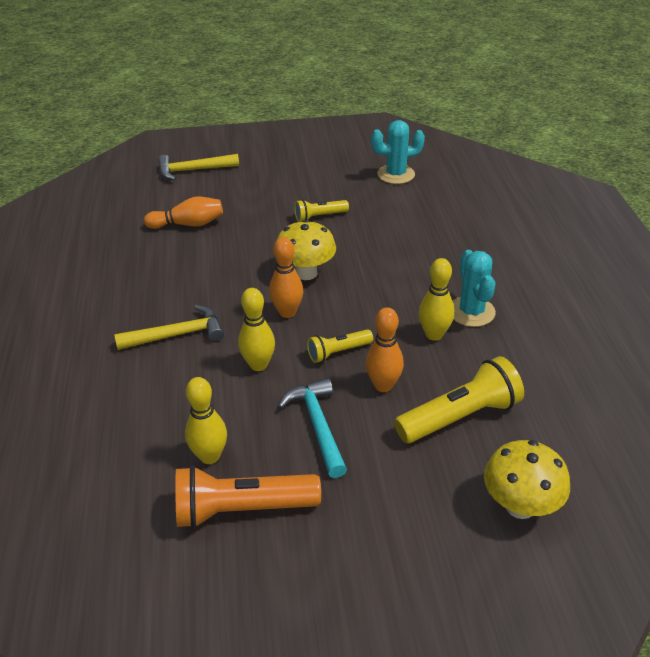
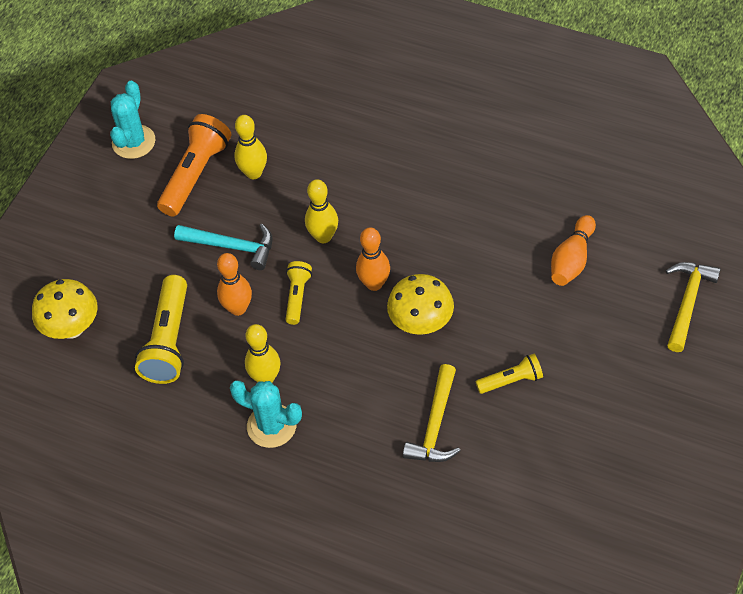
camera: 125 degrees right, 15 degrees up
yellow hammer [114,305,224,350] -> yellow hammer moved to [403,364,460,462]
yellow flashlight [294,199,349,222] -> yellow flashlight turned 60 degrees clockwise [475,354,543,394]
turquoise cactus [371,120,425,184] -> turquoise cactus moved to [110,81,155,159]

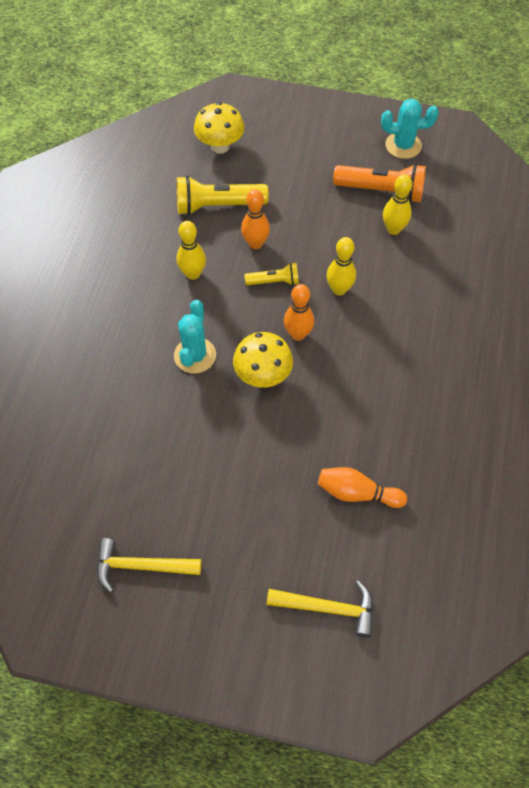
camera: 75 degrees right, 5 degrees up
turquoise hammer [174,224,273,270] -> none
turquoise cactus [230,381,302,448] -> turquoise cactus moved to [174,300,216,374]
yellow hammer [403,364,460,462] -> yellow hammer moved to [97,538,202,593]
yellow flashlight [475,354,543,394] -> none

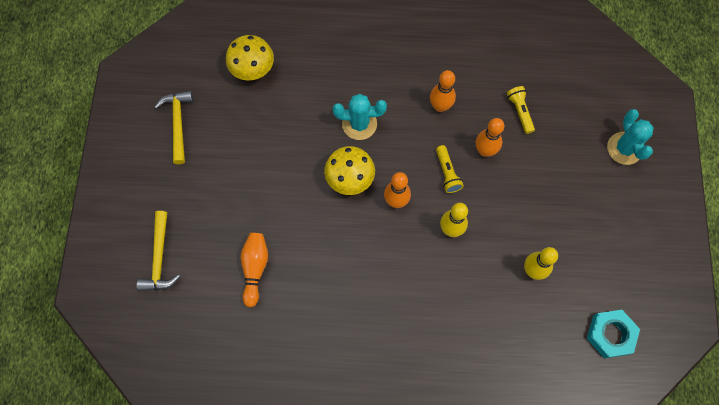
camera: 80 degrees right, 10 degrees up
yellow flashlight [177,176,268,215] -> yellow flashlight [507,86,535,134], size x0.56
yellow bowling pin [177,221,206,280] -> orange bowling pin [430,70,456,112]
yellow mushroom [194,102,245,154] -> yellow mushroom moved to [226,35,274,80]
orange flashlight [333,164,426,203] -> none
turquoise cactus [381,98,439,159] -> turquoise cactus moved to [607,109,654,165]
none -> turquoise nut [587,310,640,358]

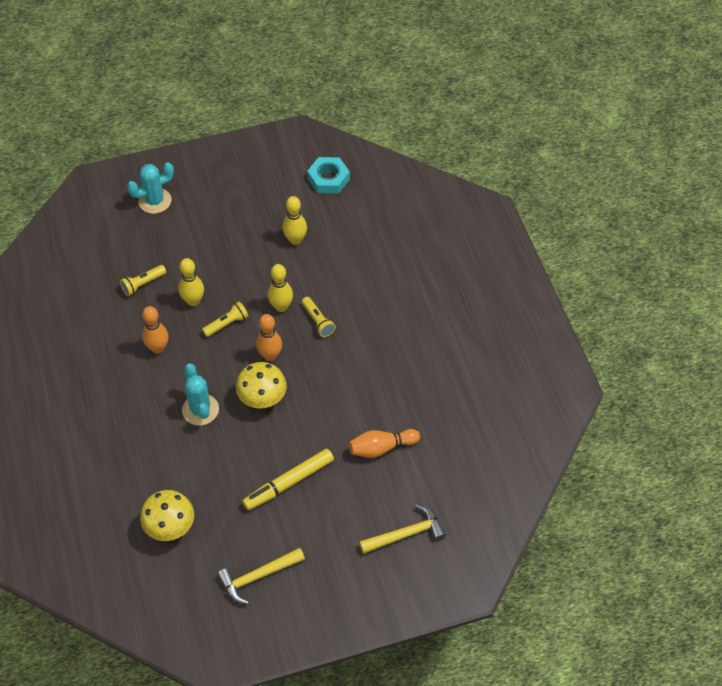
camera: 110 degrees left, 15 degrees down
orange bowling pin [476,118,504,157] -> yellow bowling pin [179,258,204,306]
none -> yellow marker [242,449,334,510]
none -> yellow flashlight [302,297,336,337]

